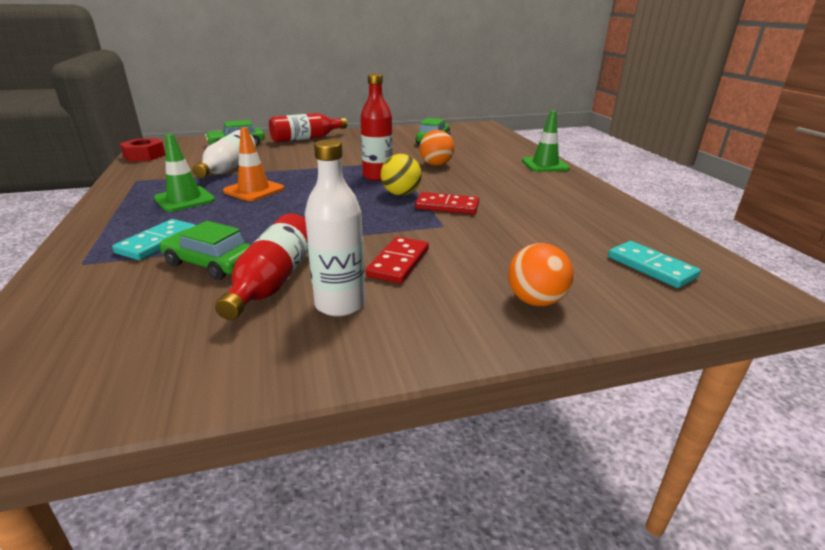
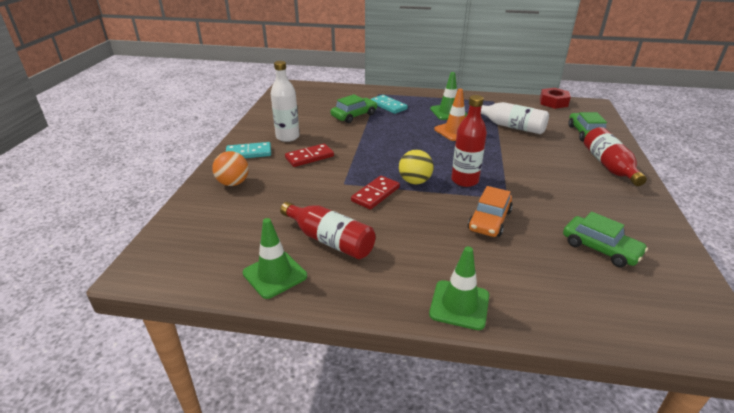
camera: 115 degrees right, 5 degrees up
red bottle [215,214,308,320] -> red bottle moved to [280,202,375,259]
red domino [366,237,429,283] -> red domino turned 75 degrees counterclockwise [285,143,334,167]
orange ball [420,130,454,166] -> orange car [468,186,513,237]
turquoise domino [608,241,701,288] -> turquoise domino moved to [226,142,271,158]
none -> green traffic cone [243,218,307,299]

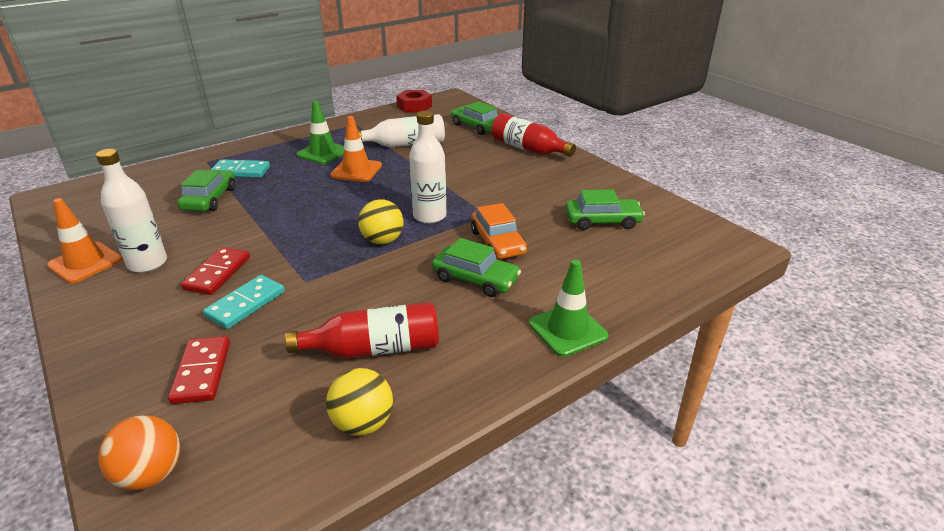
camera: 45 degrees left, 0 degrees up
orange ball [212,151,249,186] -> orange ball moved to [98,415,180,490]
turquoise domino [226,142,271,158] -> turquoise domino moved to [203,275,285,329]
green traffic cone [243,218,307,299] -> yellow ball [326,368,393,436]
red domino [351,176,400,209] -> red domino moved to [168,336,230,404]
red bottle [451,95,487,187] -> white bottle [409,111,447,224]
none -> orange traffic cone [47,198,122,283]
none -> green car [432,238,521,297]

